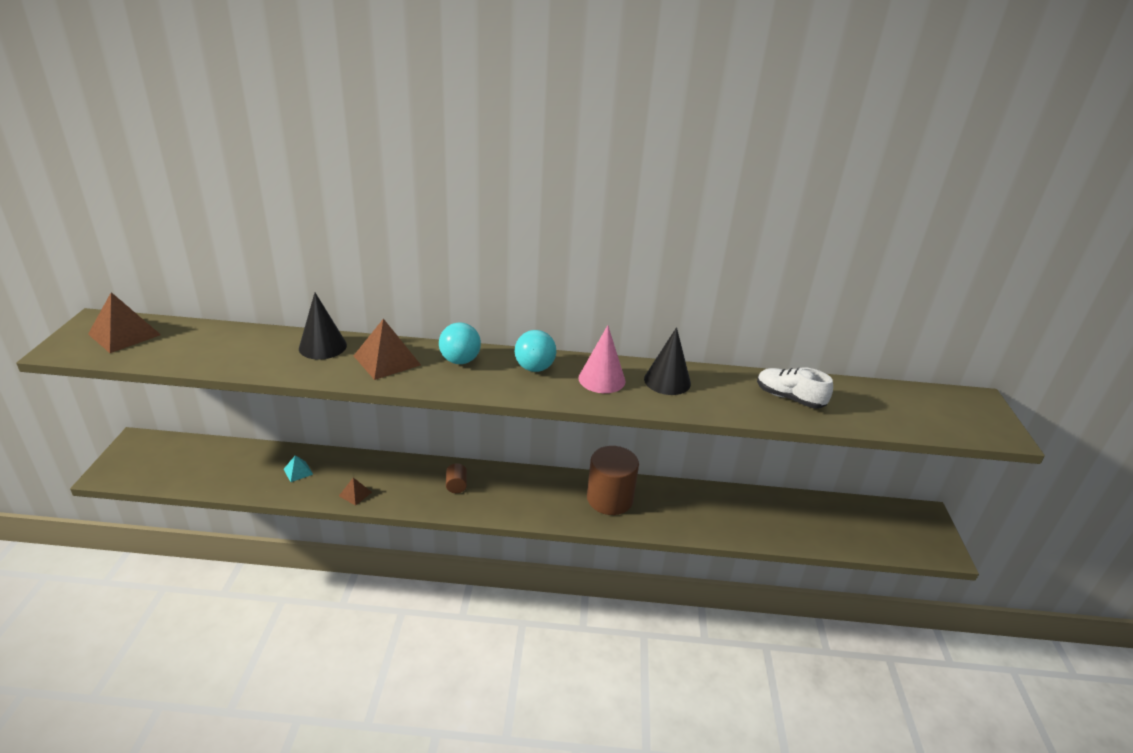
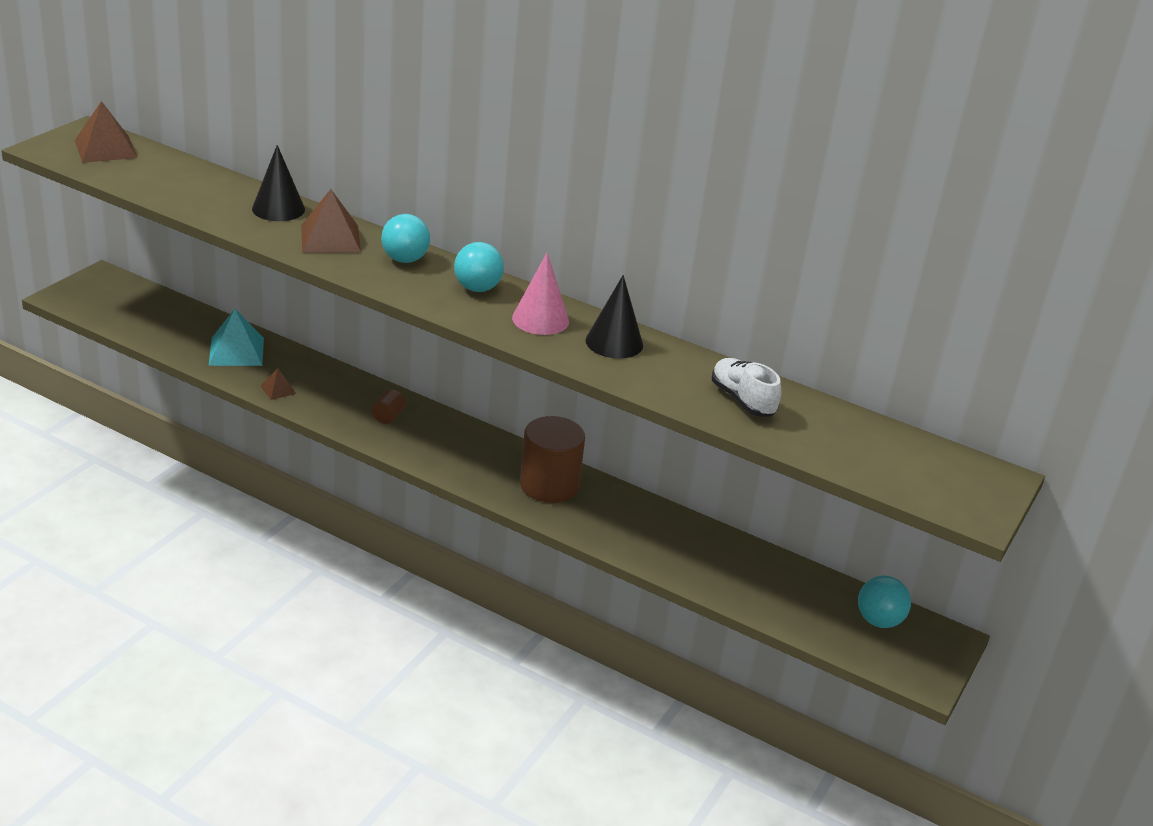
camera: 25 degrees right, 0 degrees up
turquoise pyramid [284,455,313,482] -> turquoise pyramid [209,309,264,366], size x1.97
none -> turquoise ball [858,575,911,628]

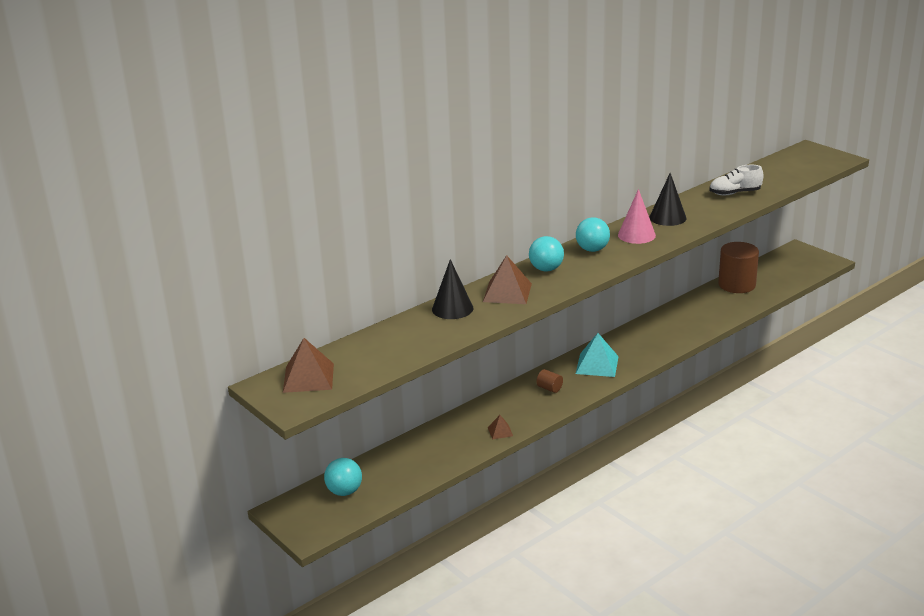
camera: 65 degrees left, 5 degrees down
turquoise pyramid [209,309,264,366] -> turquoise pyramid moved to [576,333,619,377]
brown cylinder [520,416,585,503] -> brown cylinder moved to [718,242,759,293]
turquoise ball [858,575,911,628] -> turquoise ball moved to [324,458,362,496]

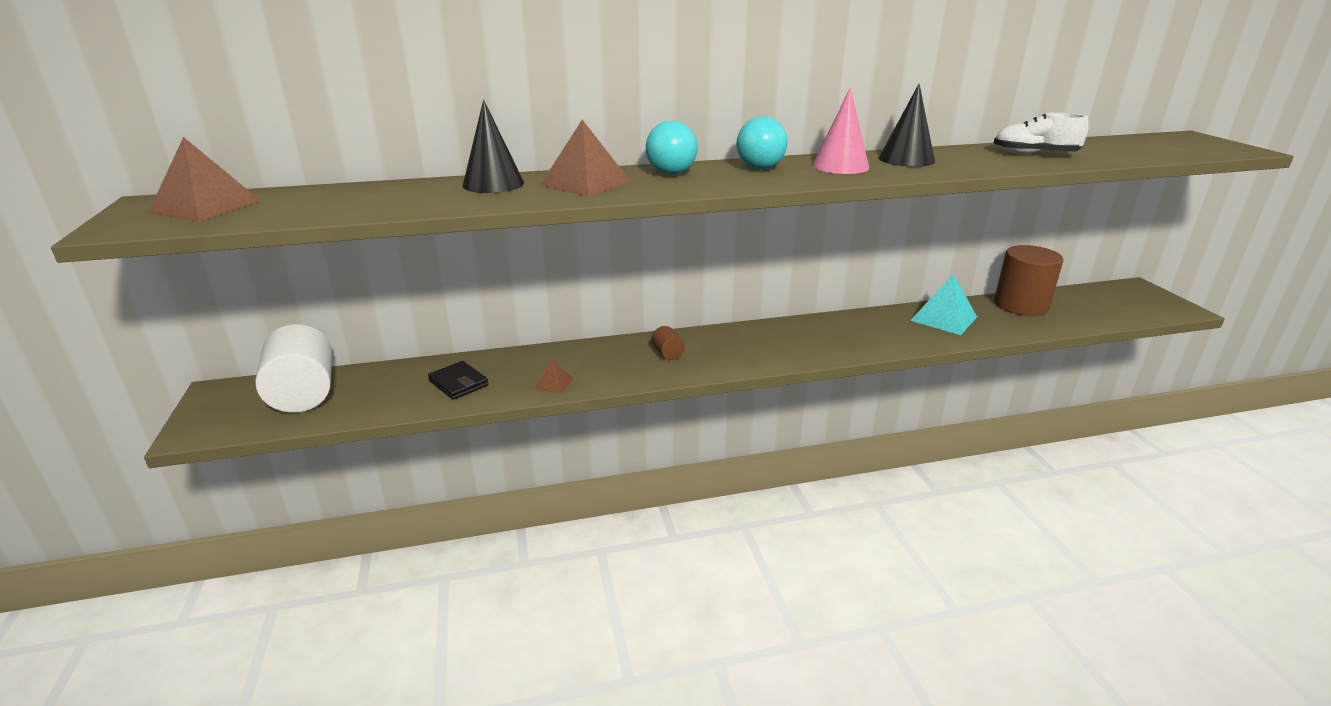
camera: 25 degrees right, 0 degrees up
turquoise ball [324,458,362,496] -> white cylinder [255,324,332,413]
turquoise pyramid [576,333,619,377] -> turquoise pyramid moved to [910,274,977,335]
none -> black wallet [428,361,489,400]

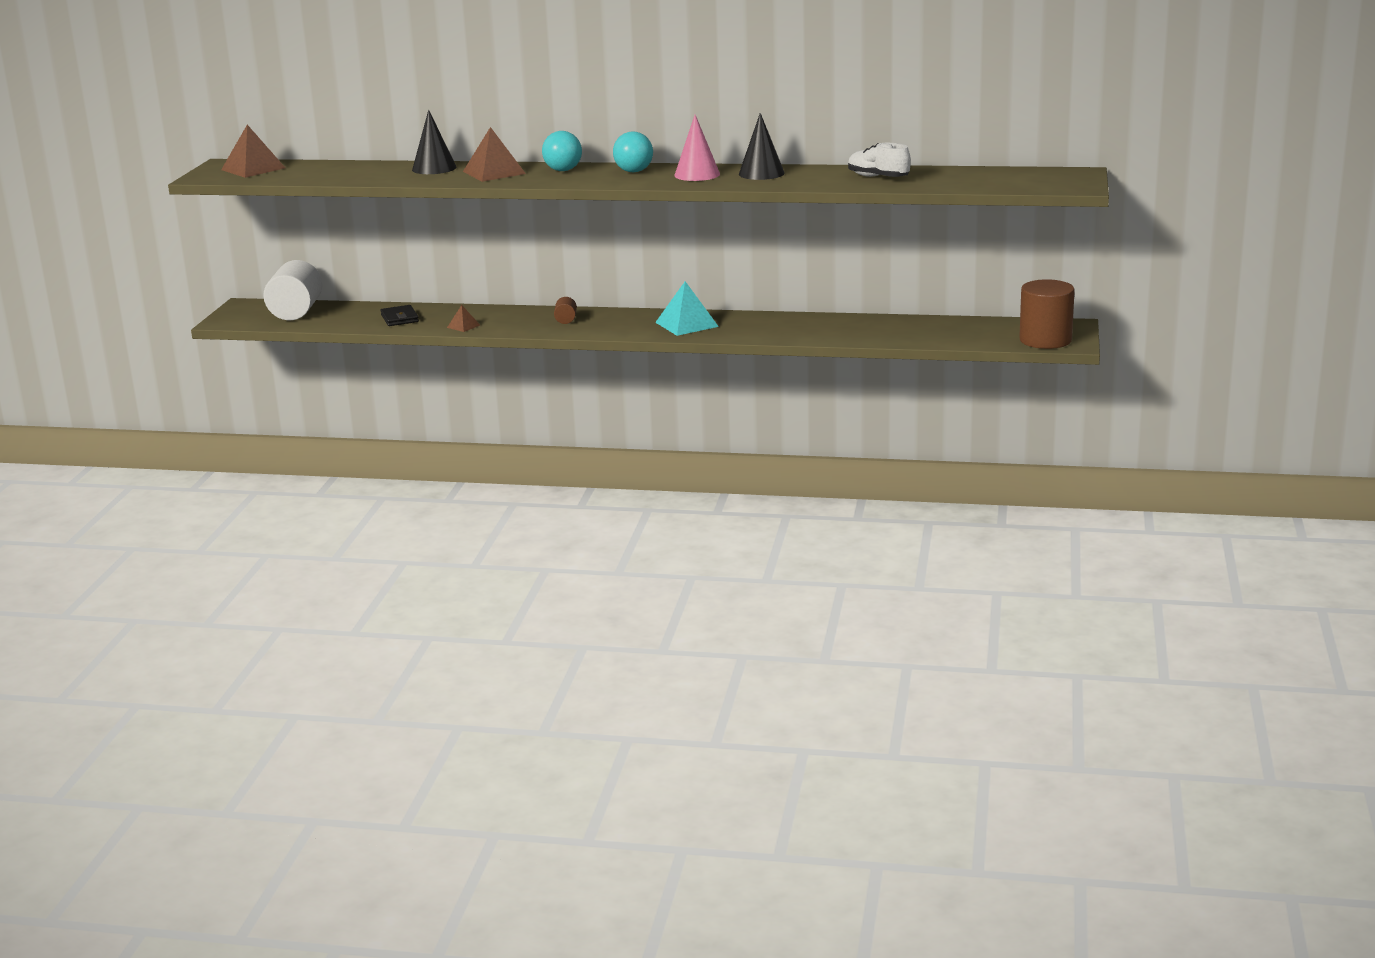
camera: 25 degrees right, 5 degrees down
turquoise pyramid [910,274,977,335] -> turquoise pyramid moved to [655,281,719,336]
brown cylinder [994,245,1063,316] -> brown cylinder moved to [1019,279,1075,349]

